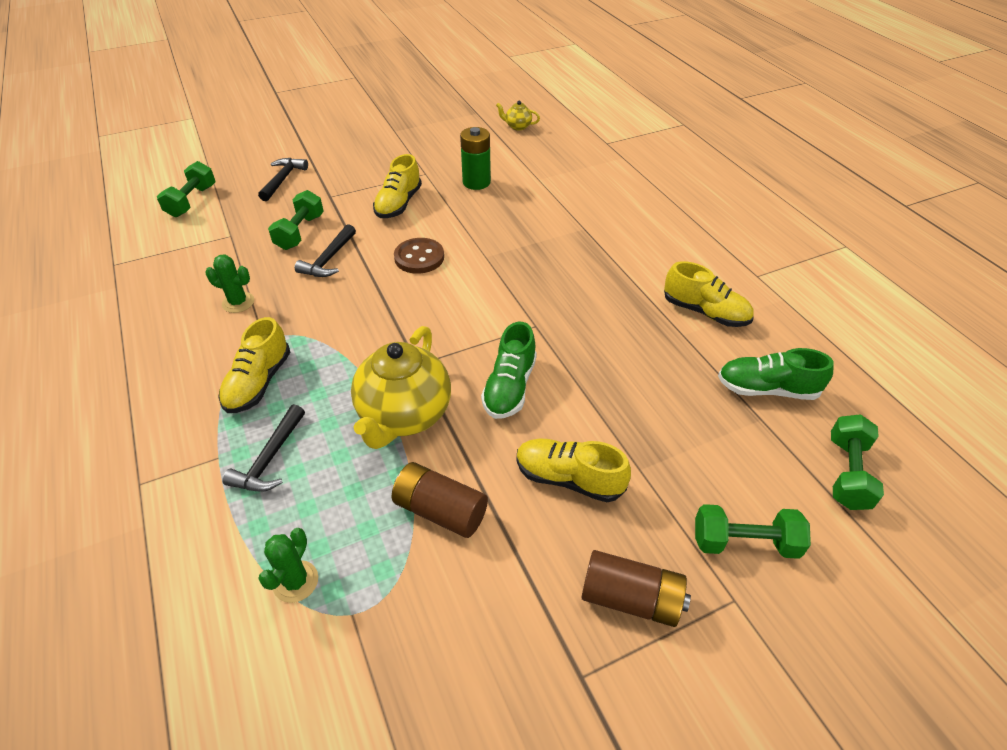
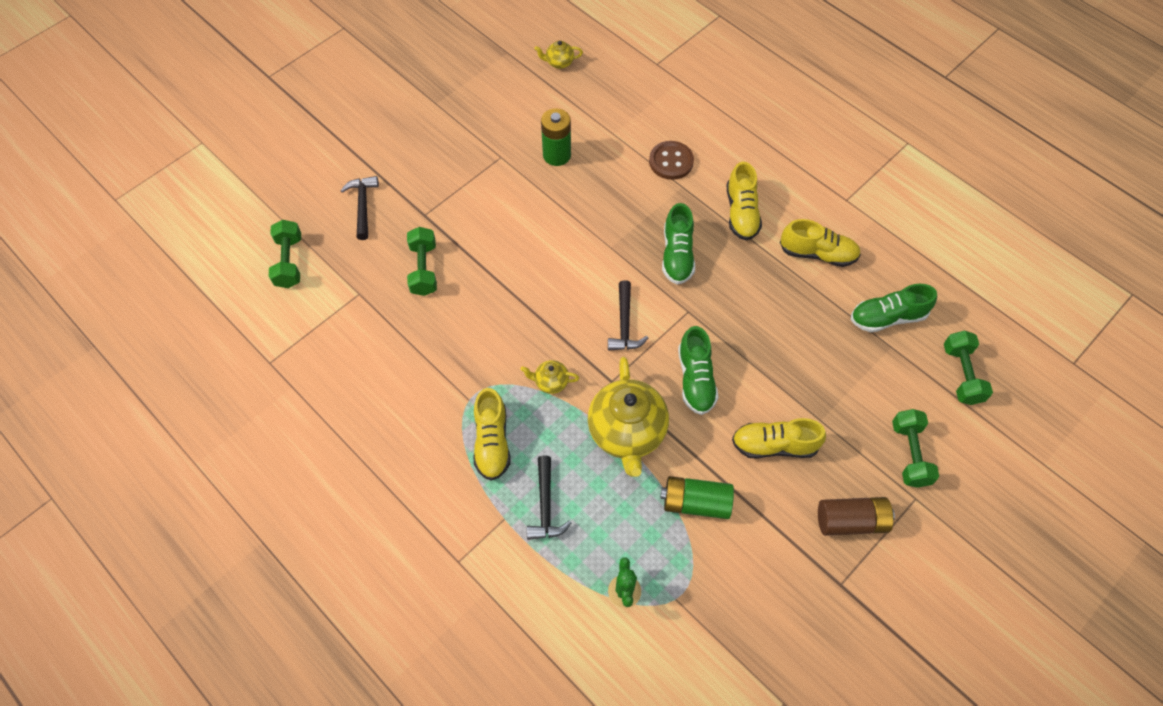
camera: 20 degrees left, 15 degrees up
green cactus [205,254,254,313] -> none
black hammer [295,224,356,277] -> black hammer moved to [608,280,648,351]
yellow shoe [373,154,422,218] -> yellow shoe moved to [726,162,762,240]
brown battery [392,462,488,538] -> green battery [660,476,734,519]
brown button [394,238,444,274] -> brown button moved to [649,141,694,180]
green dumbbell [695,504,811,559] -> green dumbbell turned 75 degrees counterclockwise [892,409,939,488]
none -> yellow teapot [520,360,579,394]
none -> green shoe [662,203,695,285]

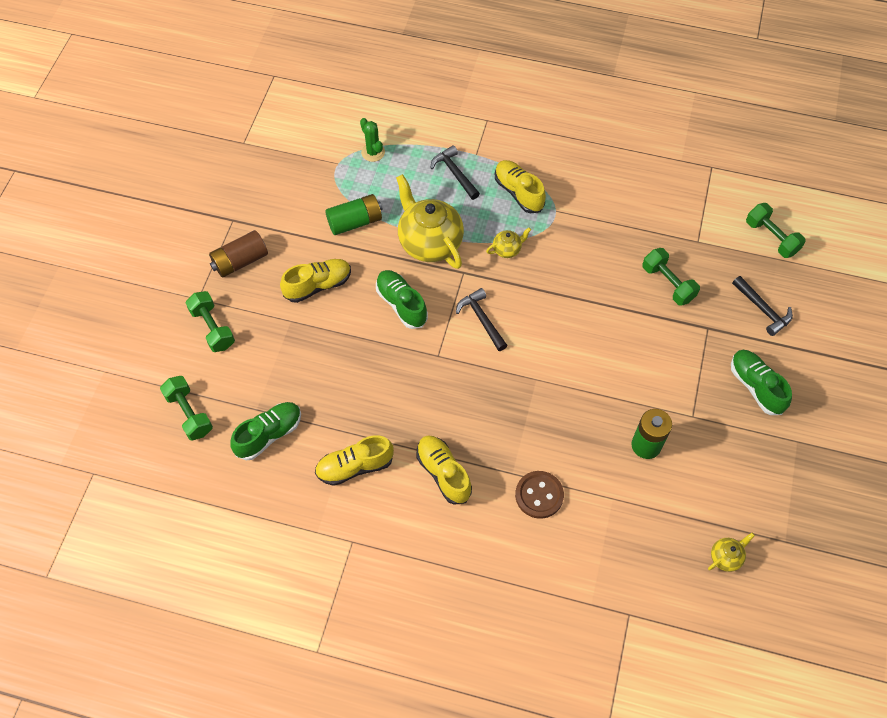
camera: 150 degrees right, 0 degrees up
green shoe [662,203,695,285] -> green shoe moved to [731,350,792,415]

